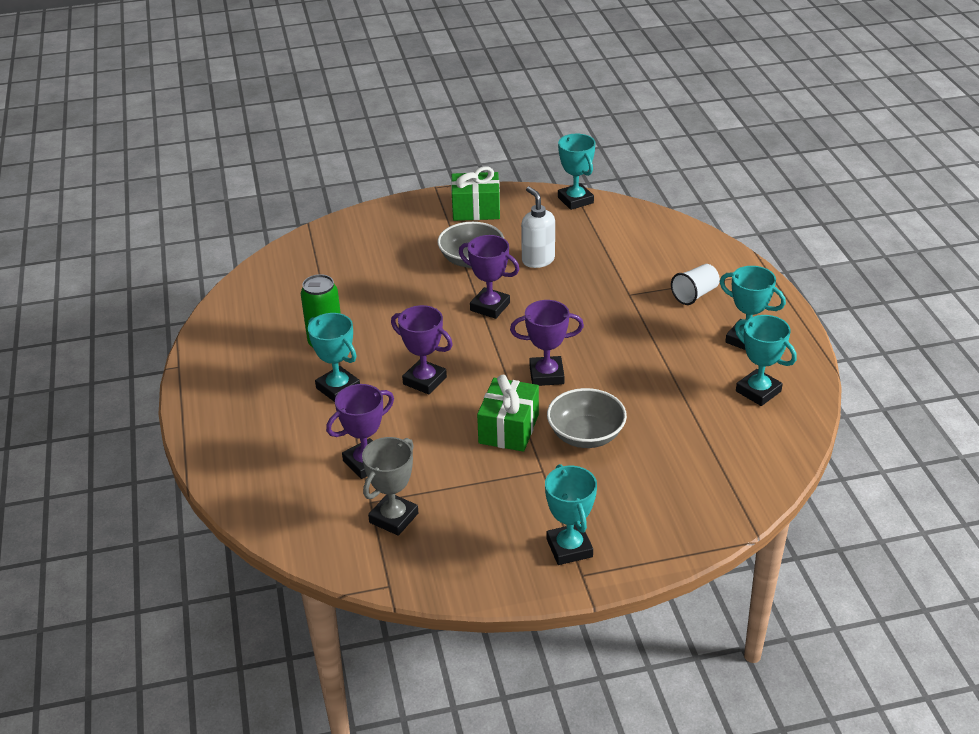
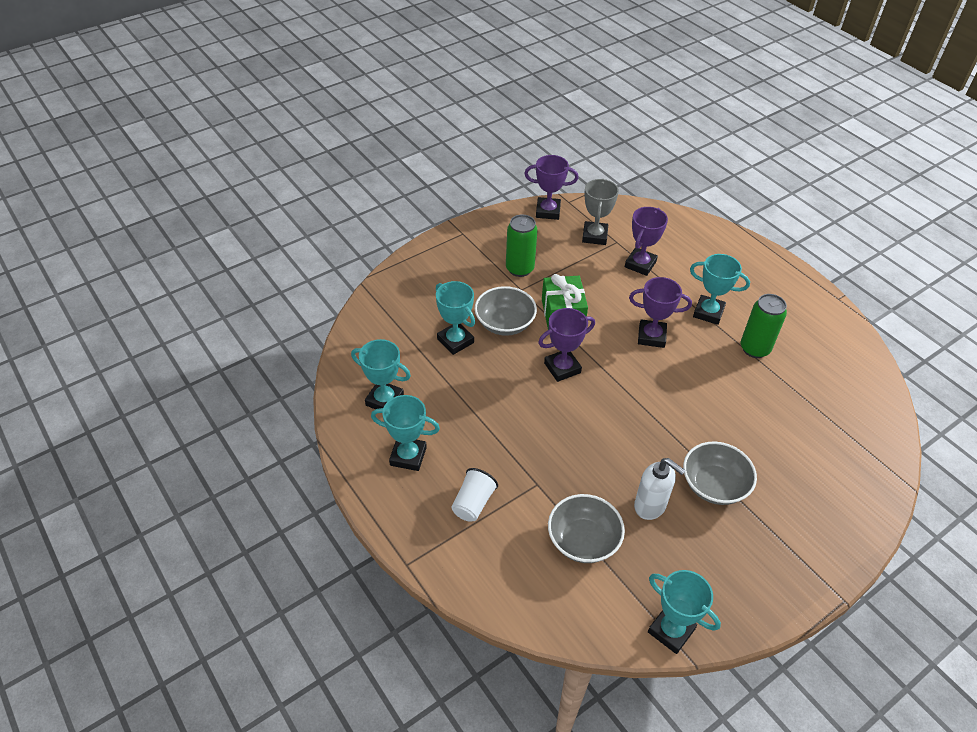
camera: 155 degrees right, 10 degrees up
green gift [451,166,500,221] -> none
purple trophy [459,235,520,319] -> purple trophy moved to [524,155,578,220]
turquoise trophy [545,464,597,565] -> turquoise trophy moved to [436,281,475,355]
none -> green can [506,215,538,277]
none -> grey bowl [548,494,625,563]

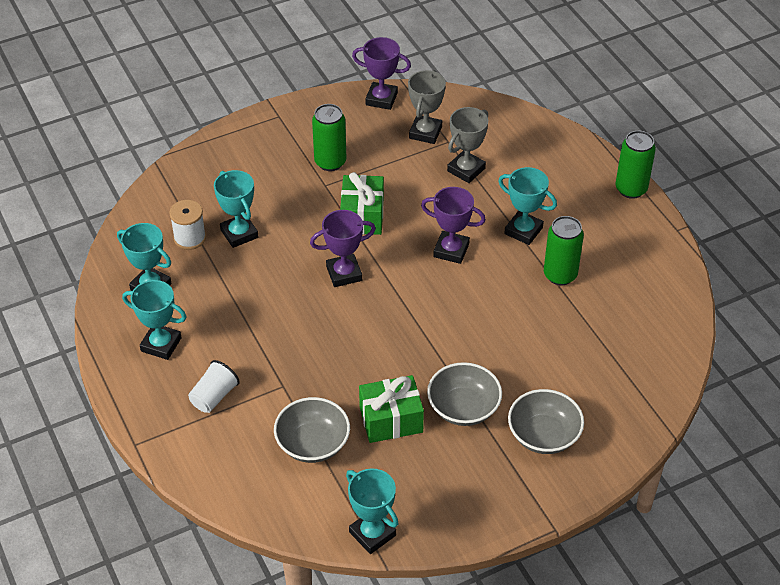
camera: 10 degrees right, 0 degrees up
grey bowl [475,286,537,336] -> grey bowl moved to [508,389,584,454]
purple trophy [625,207,668,276] -> grey trophy [447,107,488,183]
white soap dispenser [634,458,686,520] -> green gift [359,375,424,443]
none -> white spool [169,200,206,250]
none -> green can [616,131,656,199]

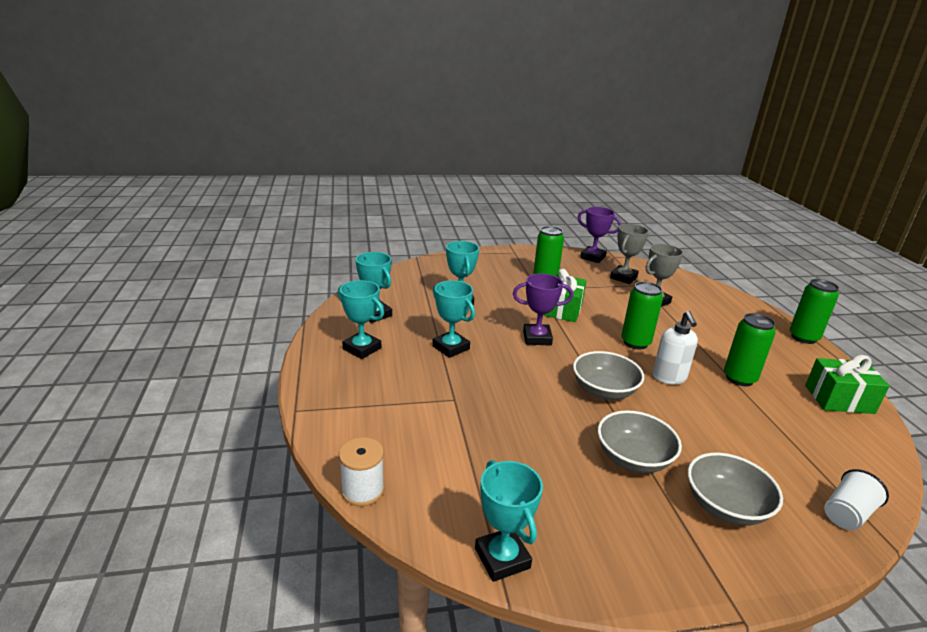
camera: 15 degrees right, 20 degrees down
white spool [169,200,206,250] -> white spool moved to [339,437,384,506]
white cup [188,360,240,413] -> white cup moved to [824,469,889,530]
grey bowl [274,397,350,463] -> grey bowl moved to [573,351,644,400]
green gift [359,375,424,443] -> green gift moved to [805,355,889,414]
purple trophy [421,187,486,264] -> green can [621,281,663,349]
turquoise trophy [498,167,557,245] -> turquoise trophy moved to [432,280,475,358]
none -> white soap dispenser [652,311,698,385]

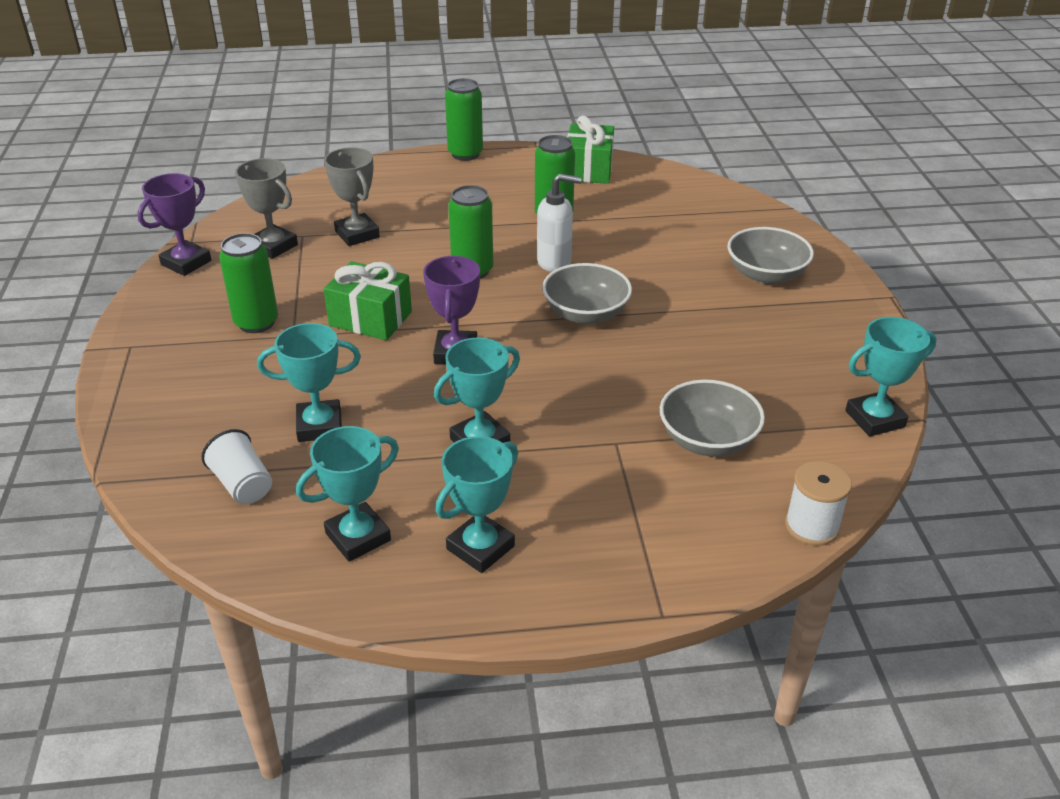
camera: 85 degrees left, 10 degrees up
grey bowl [598,410,682,473] -> grey bowl moved to [660,379,765,457]
white cup [824,469,889,530] -> white cup moved to [201,429,272,505]

